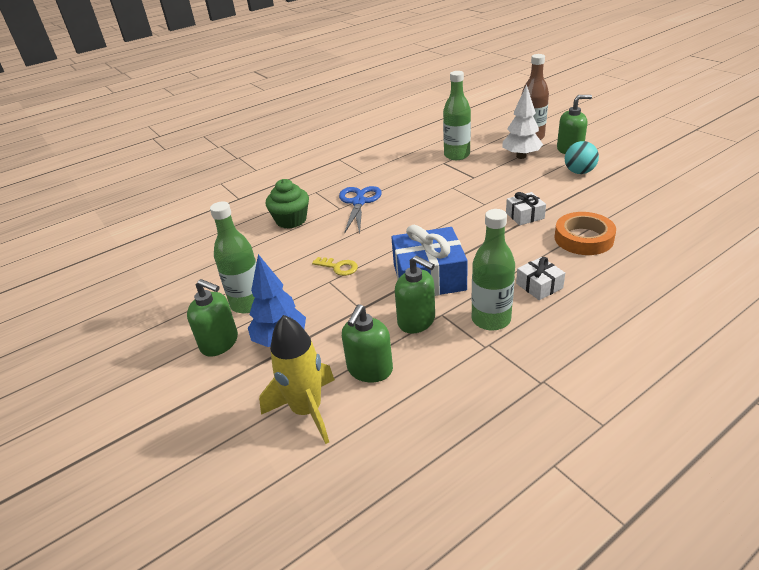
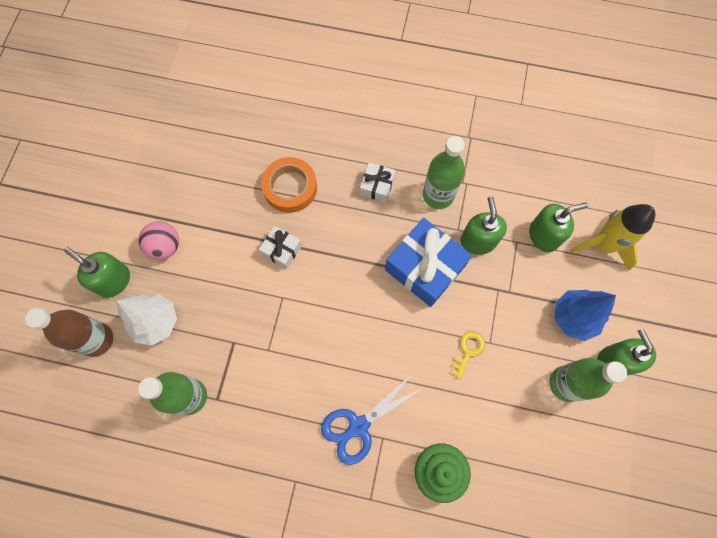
camera: 135 degrees left, 35 degrees up
yellow key [312,257,358,276] -> yellow key turned 45 degrees clockwise [451,331,485,379]
turquoise ball [565,141,599,174] -> pink ball [139,221,179,260]

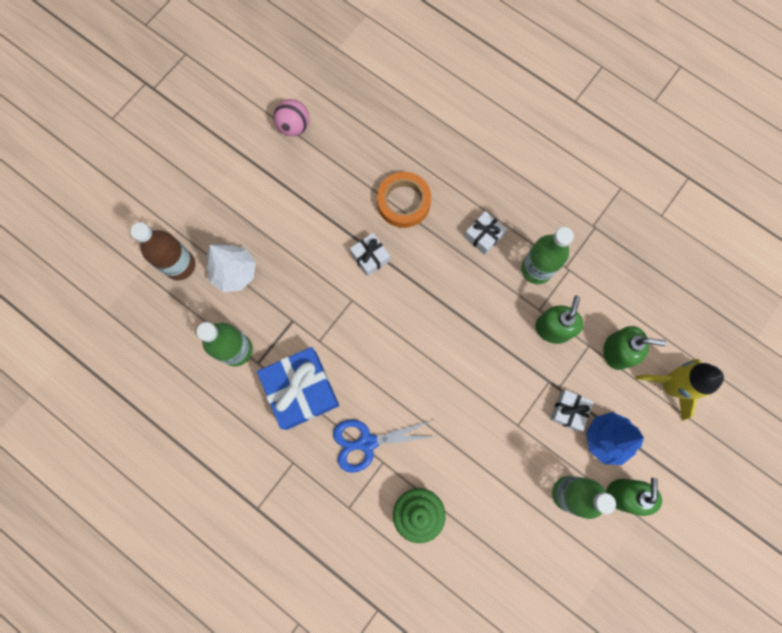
camera: 25 degrees right, 5 degrees up
green soap dispenser [64,247,130,298] -> none
pink ball [139,221,179,260] -> pink ball moved to [274,99,310,136]
blue gift [385,218,472,307] -> blue gift moved to [257,347,339,430]
yellow key [451,331,485,379] -> none
none -> white gift [550,390,594,431]

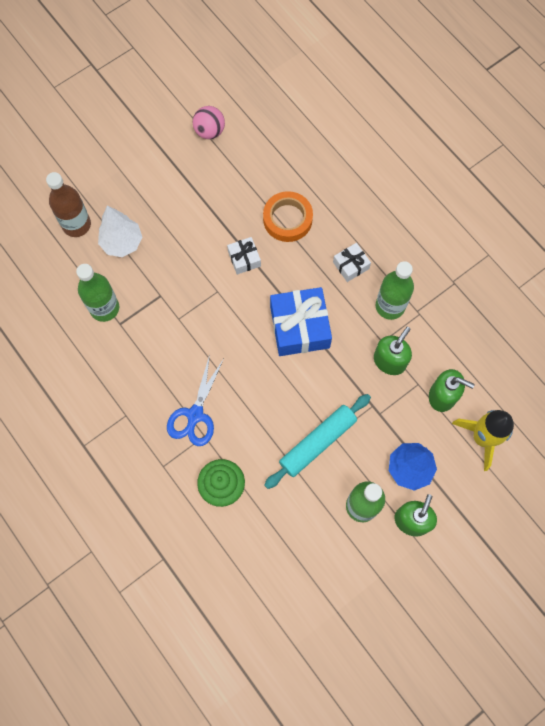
camera: 15 degrees right, 5 degrees down
blue gift [257,347,339,430] -> blue gift moved to [270,287,332,356]
blue scissors [333,420,436,473] -> blue scissors turned 75 degrees counterclockwise [167,355,224,446]
white gift [550,390,594,431] -> none
none -> turquoise rolling pin [265,394,371,489]

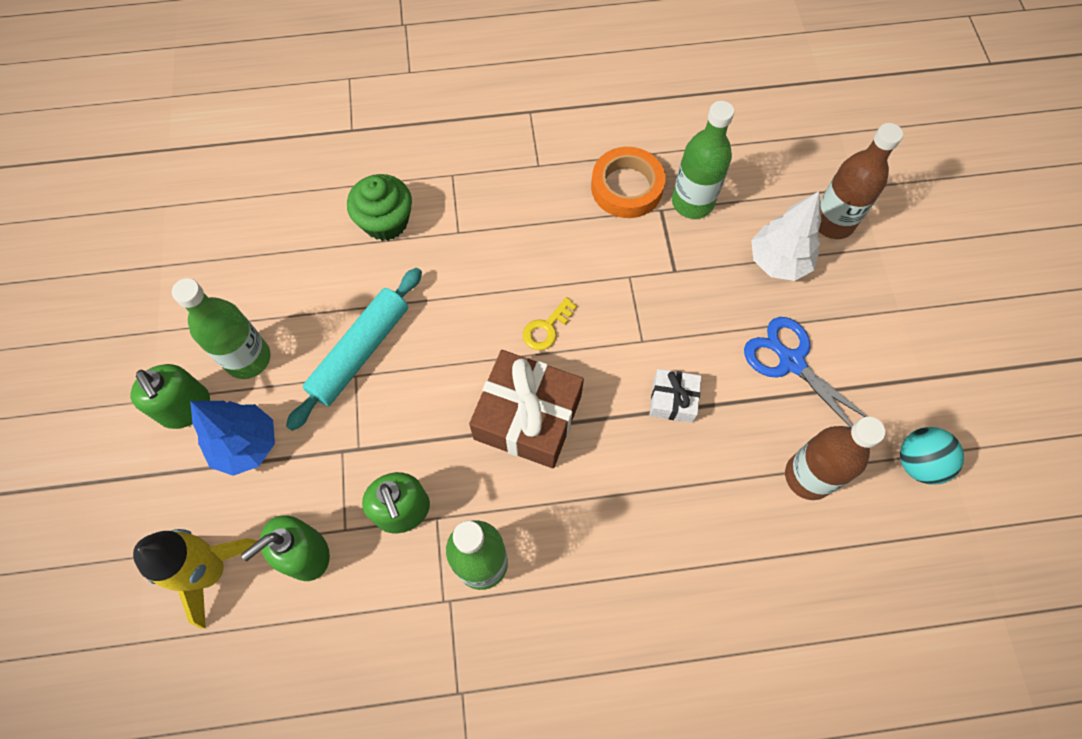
camera: 120 degrees right, 5 degrees down
blue scissors [167,355,224,446] -> blue scissors moved to [744,317,867,428]
pink ball [193,106,225,139] -> turquoise ball [900,427,964,485]
orange tape [263,191,313,242] -> orange tape moved to [591,147,665,218]
turquoise rolling pin [265,394,371,489] -> turquoise rolling pin turned 45 degrees clockwise [286,268,422,431]
blue gift [270,287,332,356] -> brown gift [469,350,584,468]
white gift [333,243,371,282] -> none
none -> yellow key [523,297,577,350]
none -> brown bottle [785,416,885,500]

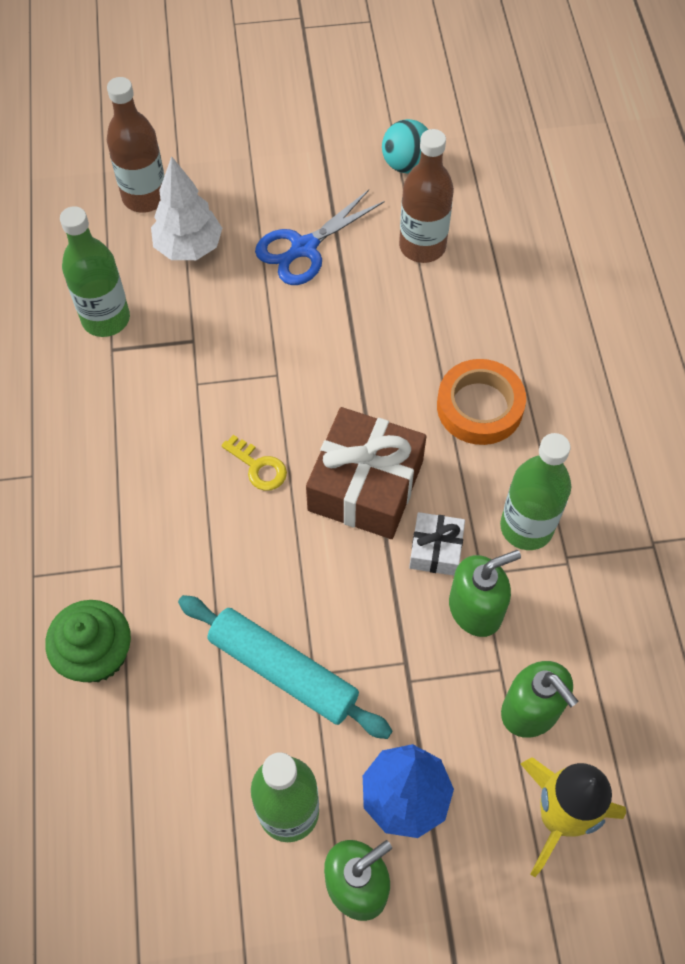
camera: 90 degrees left, 5 degrees down
orange tape [591,147,665,218] -> orange tape moved to [437,359,526,445]
white gift [650,369,701,423] -> white gift moved to [409,512,465,576]

